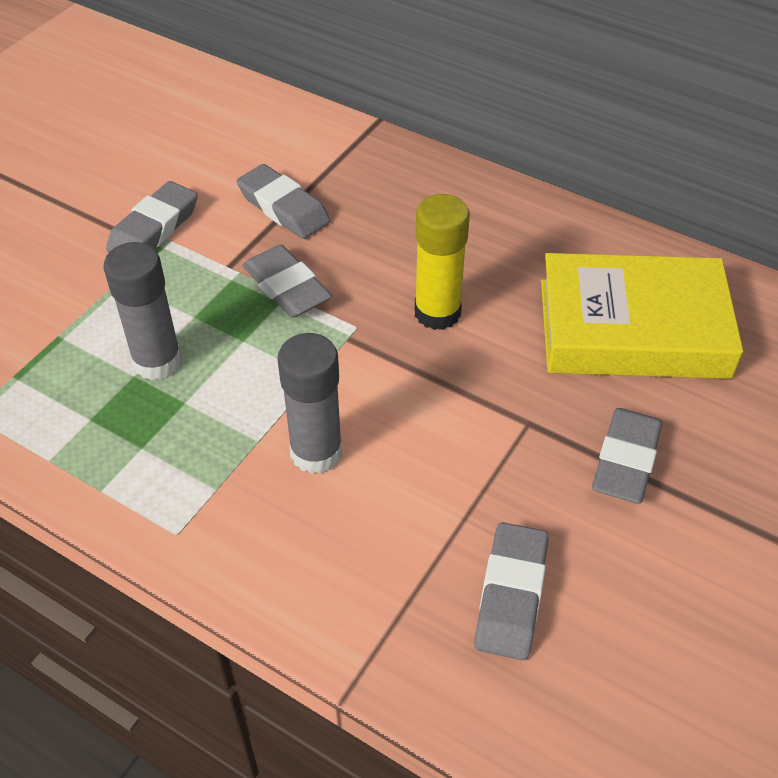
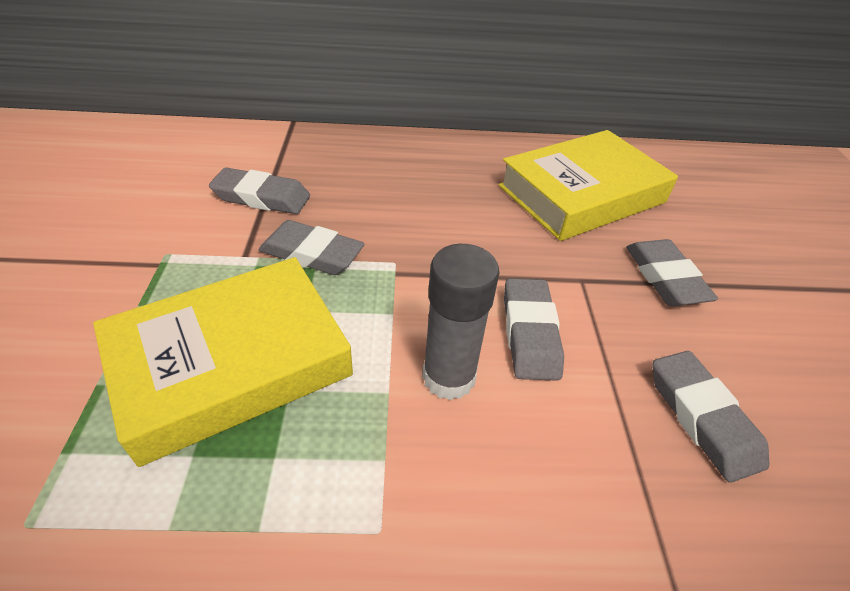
camera: 35 degrees left, 5 degrees down
grey glue stick [104,242,182,380] -> yellow book [93,257,353,467]
grey eraser [106,181,198,252] -> grey eraser moved to [504,278,564,381]
yellow glue stick [415,194,470,330] -> none

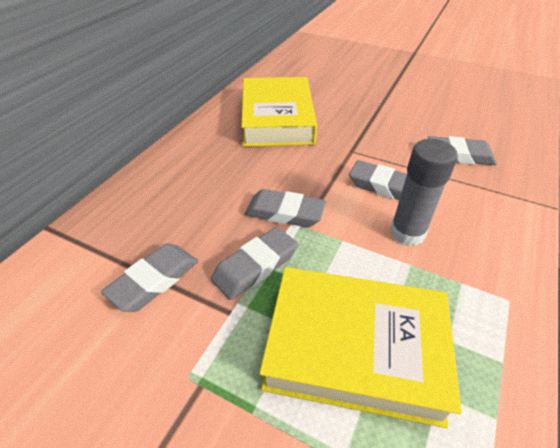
camera: 60 degrees left, 0 degrees up
yellow book [93,257,353,467] -> yellow book turned 75 degrees counterclockwise [259,267,462,428]
grey eraser [626,239,718,306] -> grey eraser moved to [245,189,326,227]

